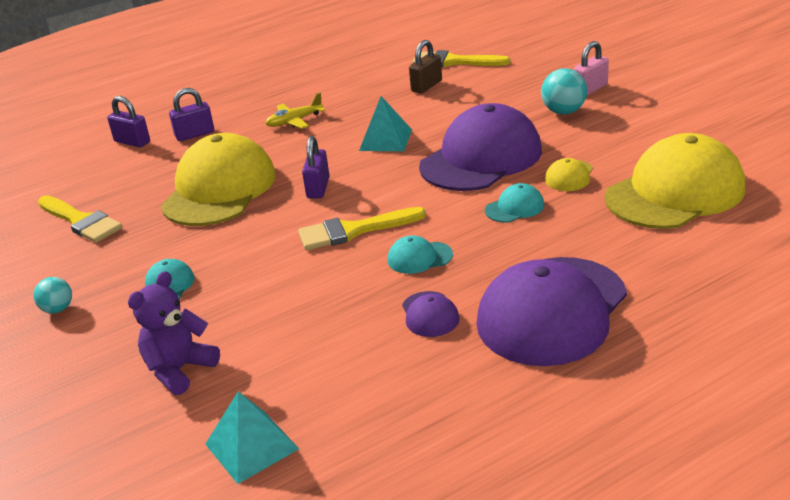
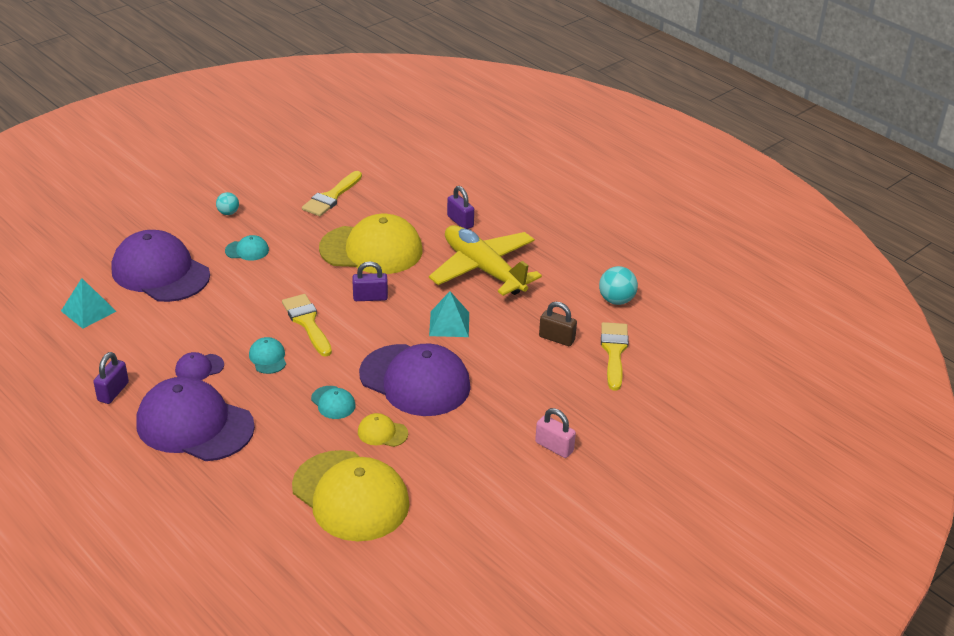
camera: 75 degrees right, 5 degrees up
purple padlock [107,96,150,147] -> purple padlock moved to [93,352,129,404]
purple teddy bear [128,271,220,395] -> purple cap [112,230,210,302]
yellow plane [265,93,325,129] -> yellow plane [429,225,542,296], size x2.31
turquoise ball [541,68,587,114] -> turquoise ball moved to [599,266,638,305]

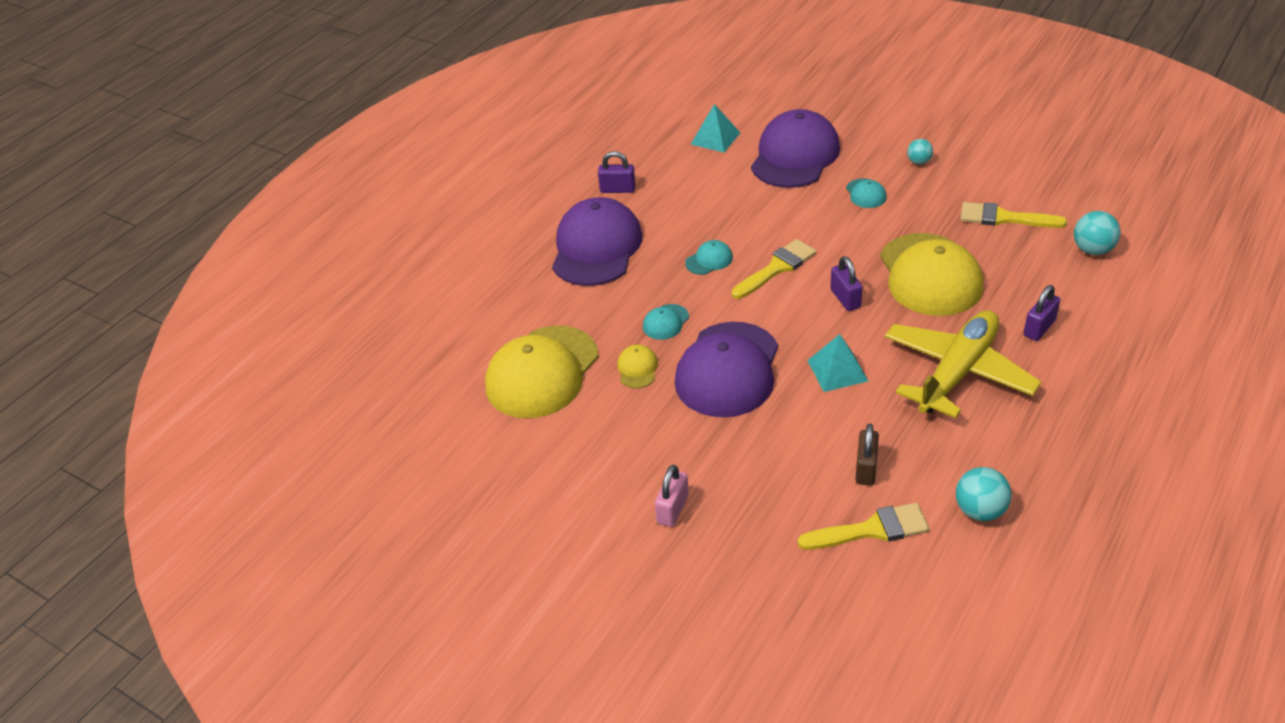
camera: 80 degrees right, 5 degrees up
purple cap [175,352,224,380] -> none
none -> turquoise ball [1074,211,1121,255]

